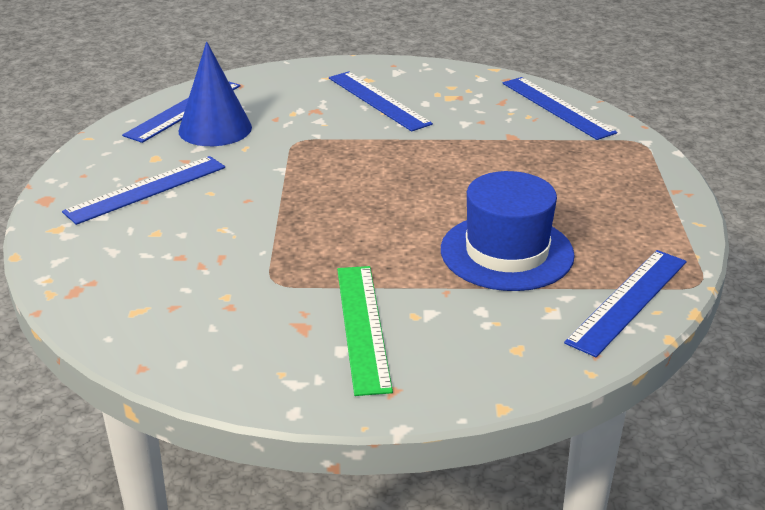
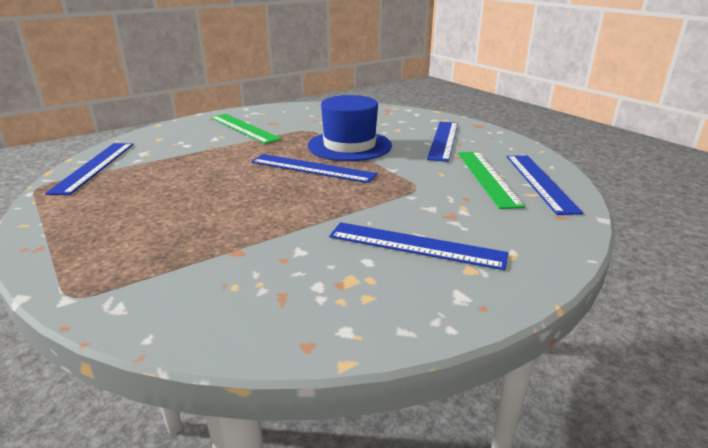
camera: 145 degrees right, 5 degrees down
blue cone [179,41,252,146] -> green ruler [458,152,525,209]
blue hat [441,171,575,291] -> blue hat moved to [308,95,392,161]
blue ruler [503,77,617,140] -> blue ruler moved to [251,154,377,183]

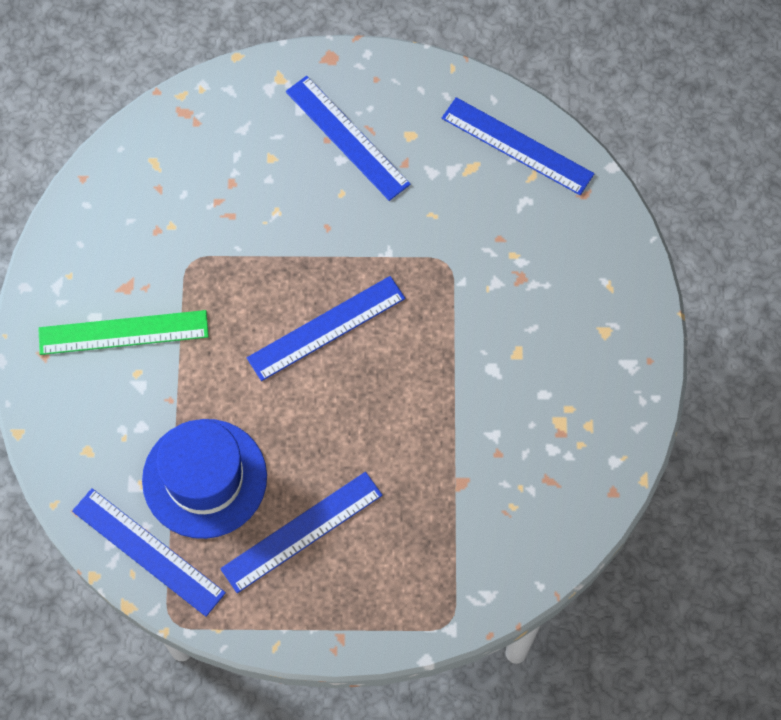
camera: 55 degrees left, 40 degrees up
blue hat [308,95,392,161] -> blue hat moved to [142,419,267,539]
blue ruler [329,222,508,270] -> blue ruler moved to [220,472,383,593]
green ruler [458,152,525,209] -> none

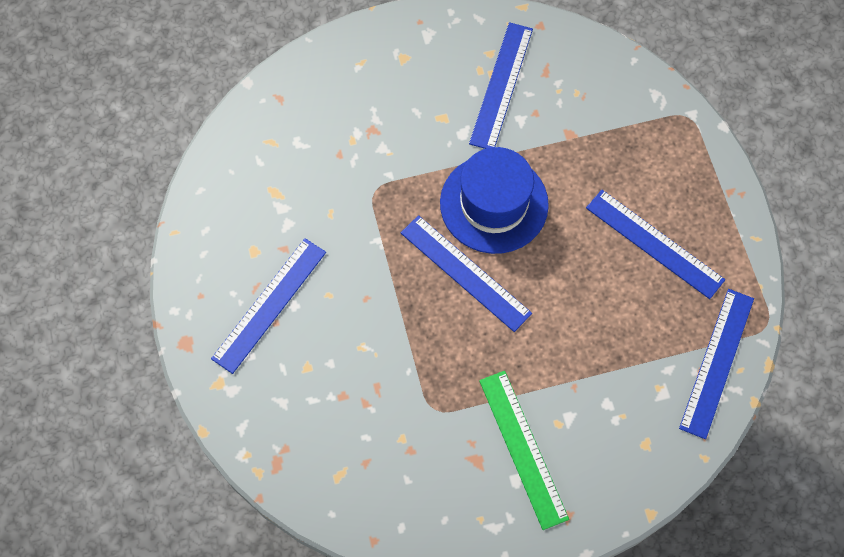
camera: 105 degrees left, 0 degrees up
blue hat [142,419,267,539] -> blue hat moved to [440,147,549,254]
blue ruler [442,97,595,195] -> blue ruler moved to [469,22,533,149]

